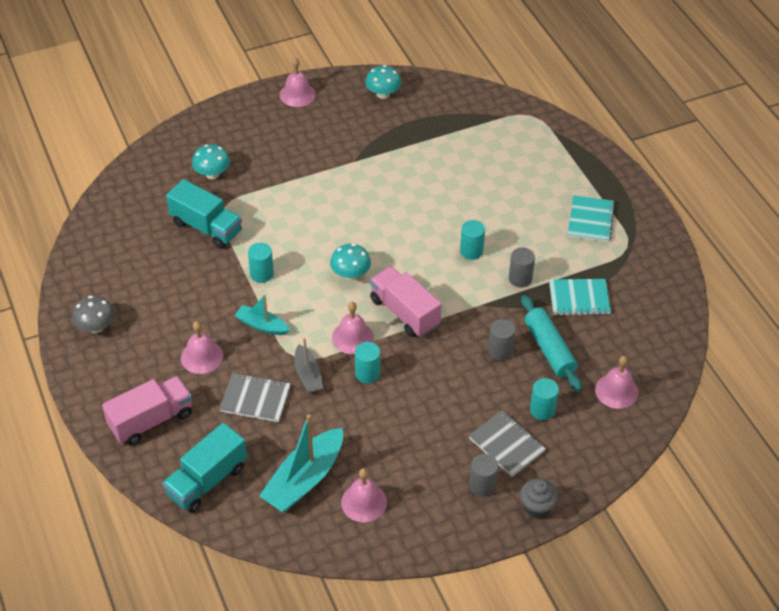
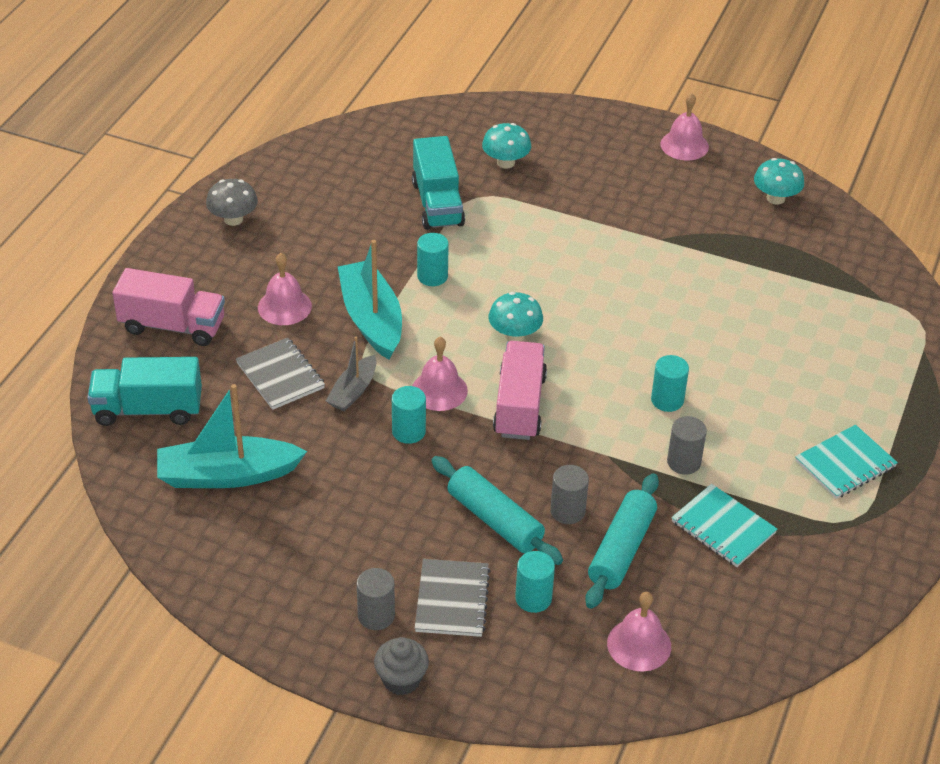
camera: 45 degrees right, 5 degrees down
turquoise boat [234,295,290,335] -> turquoise boat [338,240,402,360], size x1.76
pink bell [341,468,387,522] -> none
none -> turquoise rolling pin [431,456,563,565]

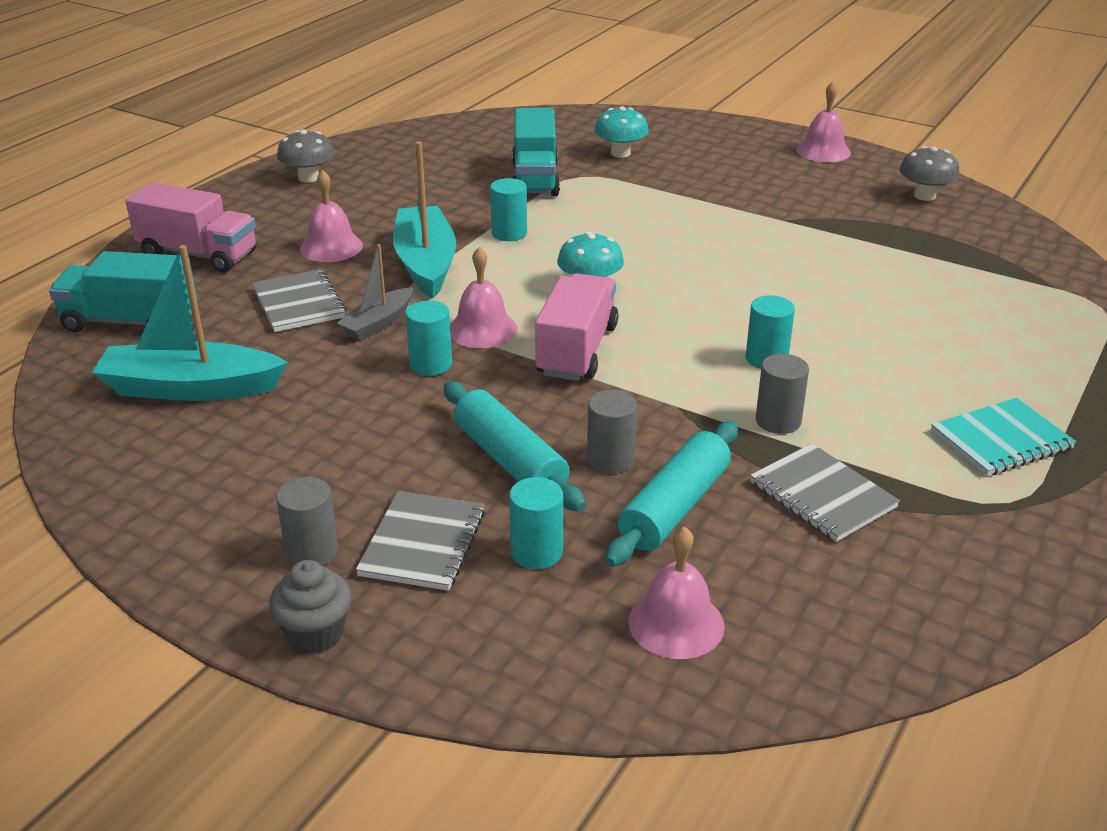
camera: 10 degrees right, 10 degrees down
turquoise notebook [671,484,777,567] -> grey notebook [750,443,900,542]
turquoise mushroom [754,158,804,205] -> grey mushroom [899,146,960,201]

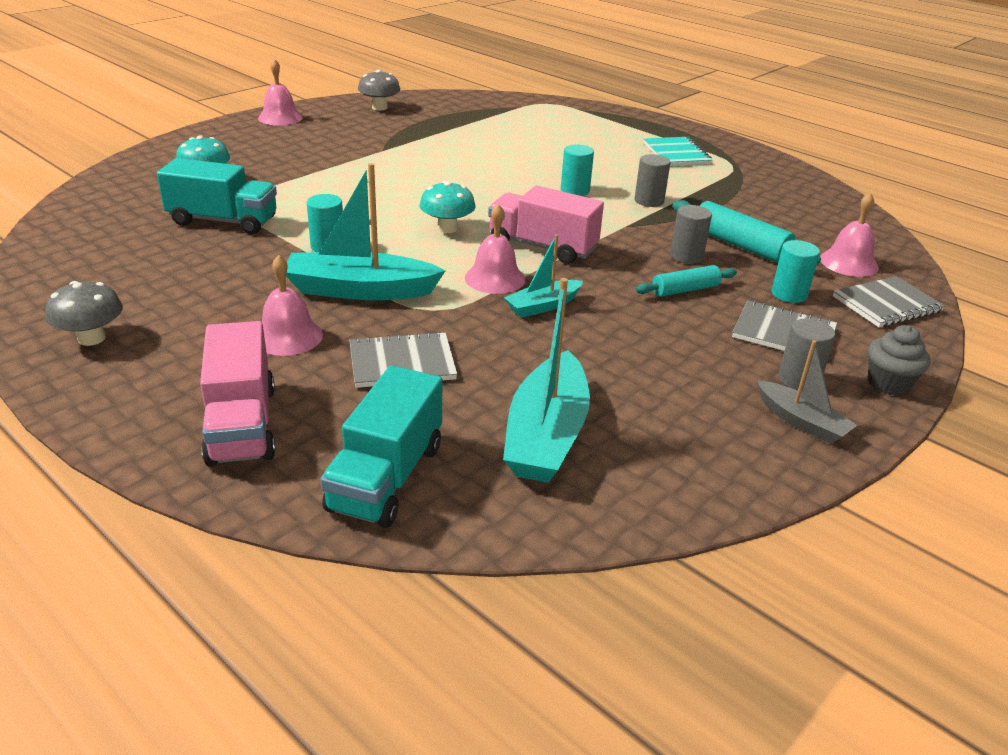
camera: 80 degrees left, 0 degrees up
pink truck [126,182,256,272] -> pink truck turned 135 degrees clockwise [200,321,276,466]
grey boat [337,244,413,340] -> grey boat moved to [757,340,858,444]
turquoise cylinder [405,301,452,376] -> turquoise boat [504,234,583,318]
turquoise rolling pin [443,382,586,512] -> turquoise rolling pin [635,265,737,297], size x0.63
grey notebook [750,443,900,542] -> grey notebook moved to [833,276,945,327]

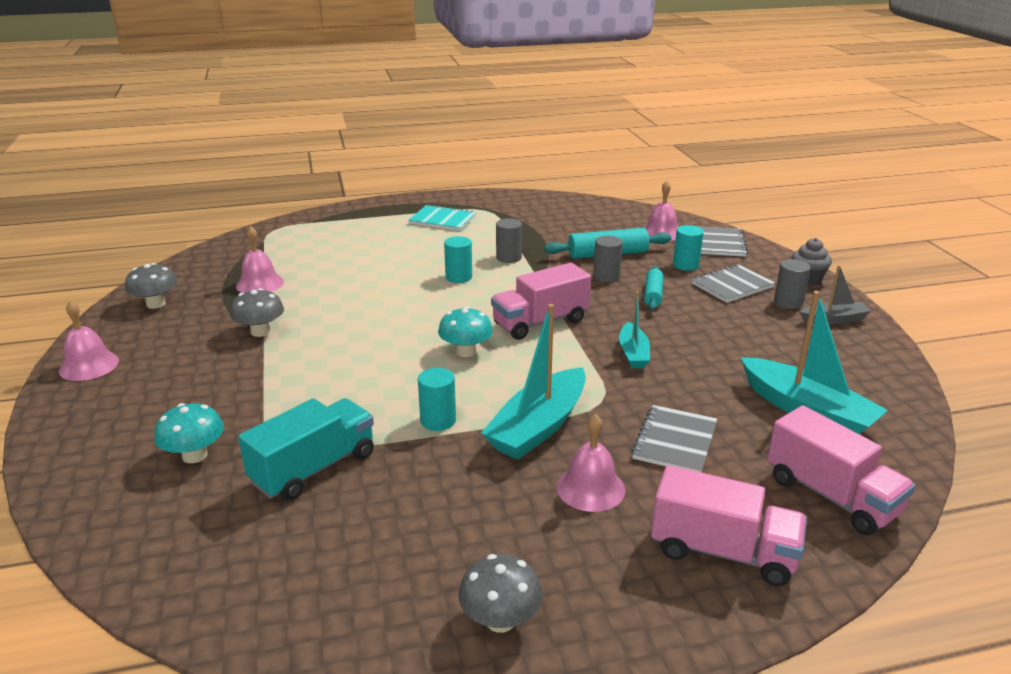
camera: 55 degrees left, 5 degrees down
turquoise truck [320,365,442,528] -> pink truck [767,405,915,535]
pink bell [465,204,525,294] -> pink bell moved to [236,226,284,293]
none -> grey mushroom [230,288,284,337]

